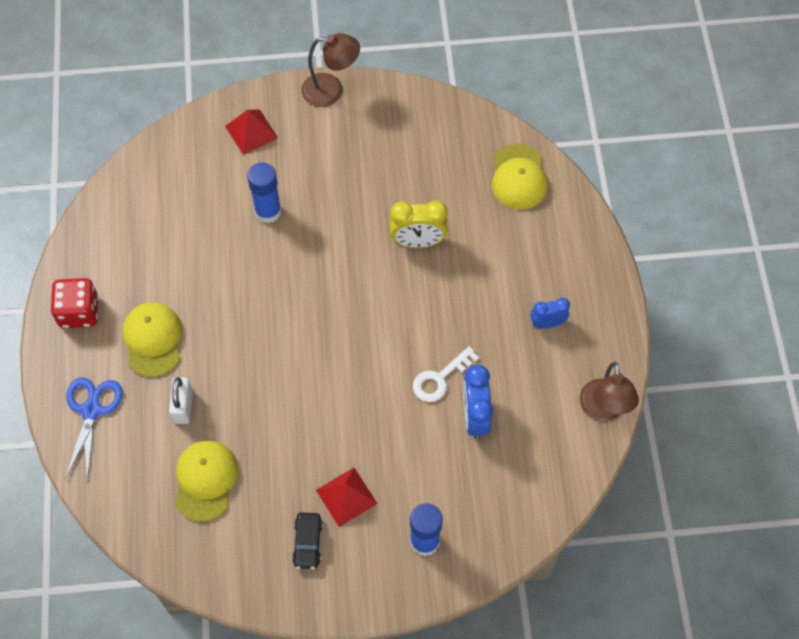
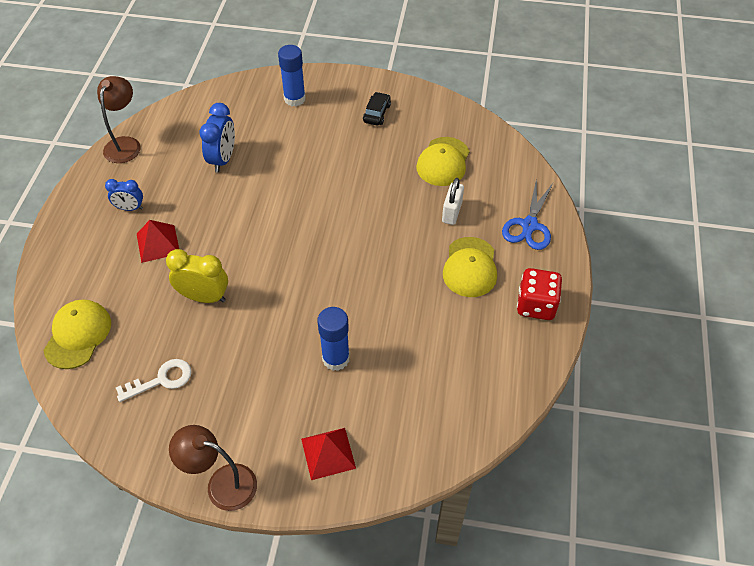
camera: 165 degrees left, 10 degrees down
red pyramid [316,468,378,527] -> red pyramid moved to [137,220,179,263]
white key [413,346,479,402] -> white key moved to [116,359,192,402]

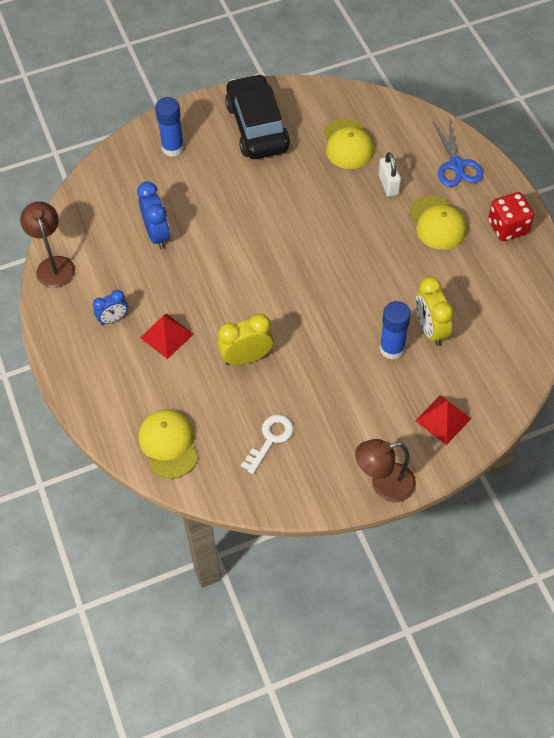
camera: 30 degrees left, 5 degrees up
black car [363,92,391,126] -> black car [225,74,290,159], size x2.33
none -> yellow clock [415,277,454,346]

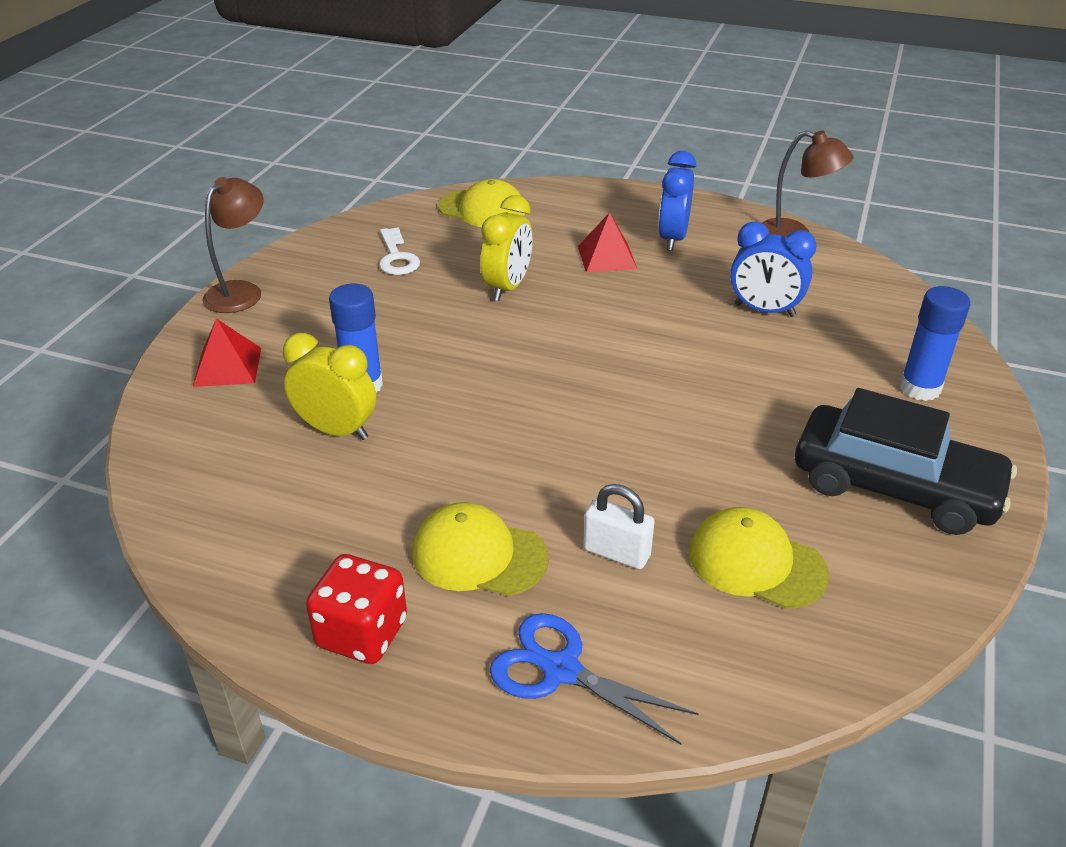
camera: 130 degrees right, 20 degrees down
blue clock [93,290,128,325] -> blue clock [658,151,696,251], size x1.57

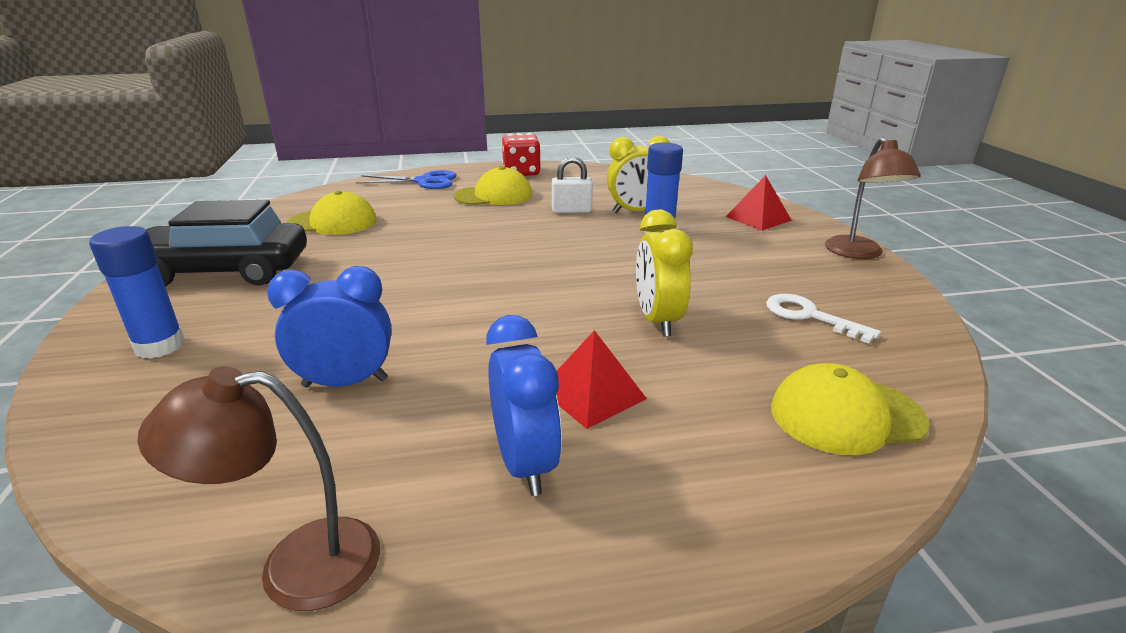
camera: 150 degrees right, 10 degrees down
white padlock [583,484,655,569] -> white padlock moved to [552,156,593,213]

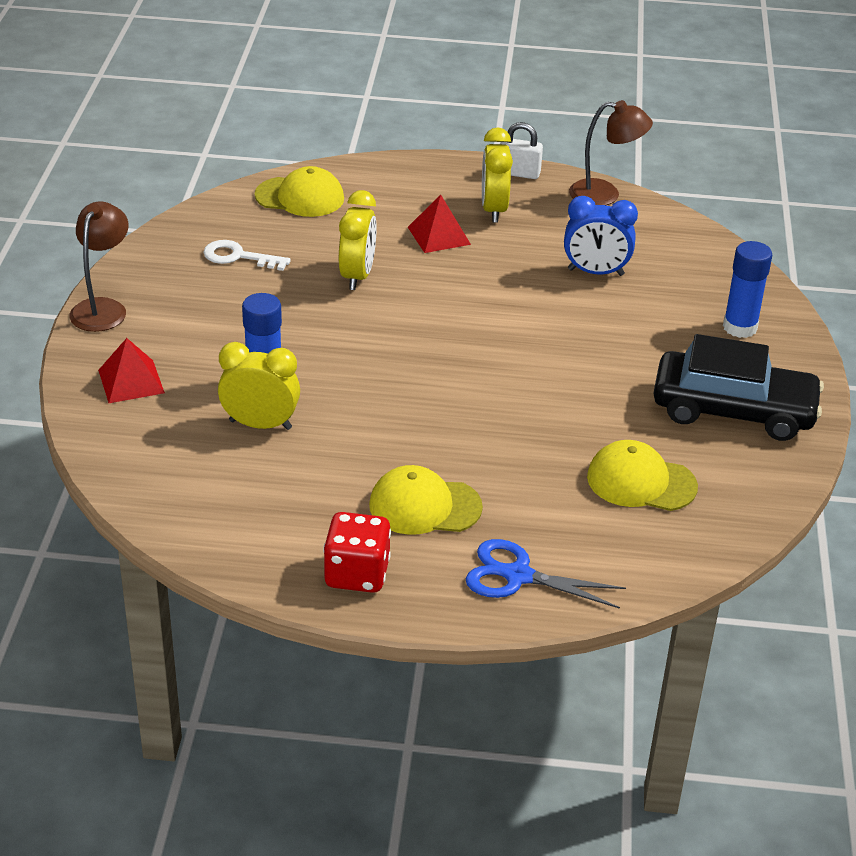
camera: 165 degrees left, 10 degrees up
blue clock [486,315,562,496] -> yellow clock [482,127,513,223]
white padlock [552,156,593,213] -> white padlock moved to [501,122,543,179]
white key [766,294,881,344] -> white key turned 135 degrees clockwise [203,240,291,271]

